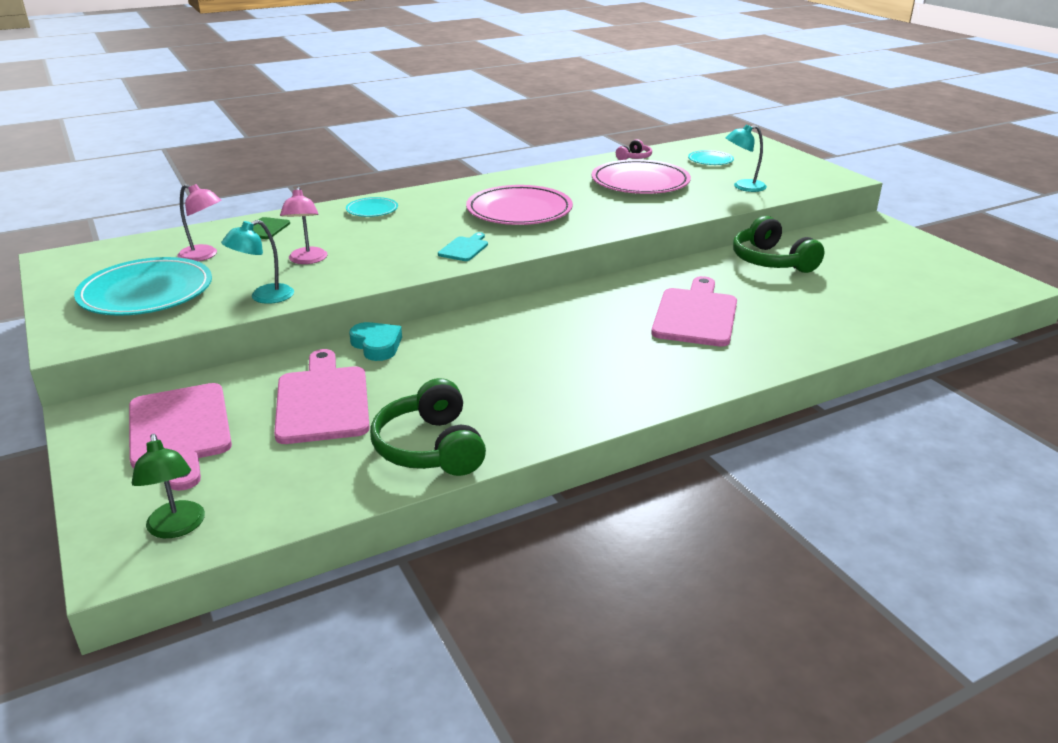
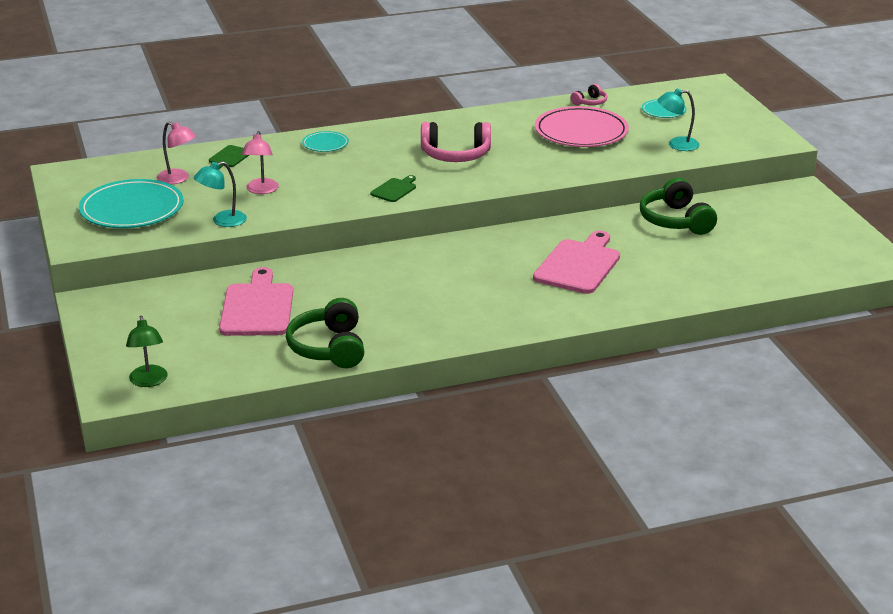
camera: 10 degrees right, 0 degrees up
pink cutting board [129,383,232,491] -> none
turquoise heart [349,322,402,361] -> none
turquoise cutting board [438,232,488,261] -> green cutting board [370,175,416,202]
pink plate [466,185,573,225] -> pink headphones [421,122,491,162]

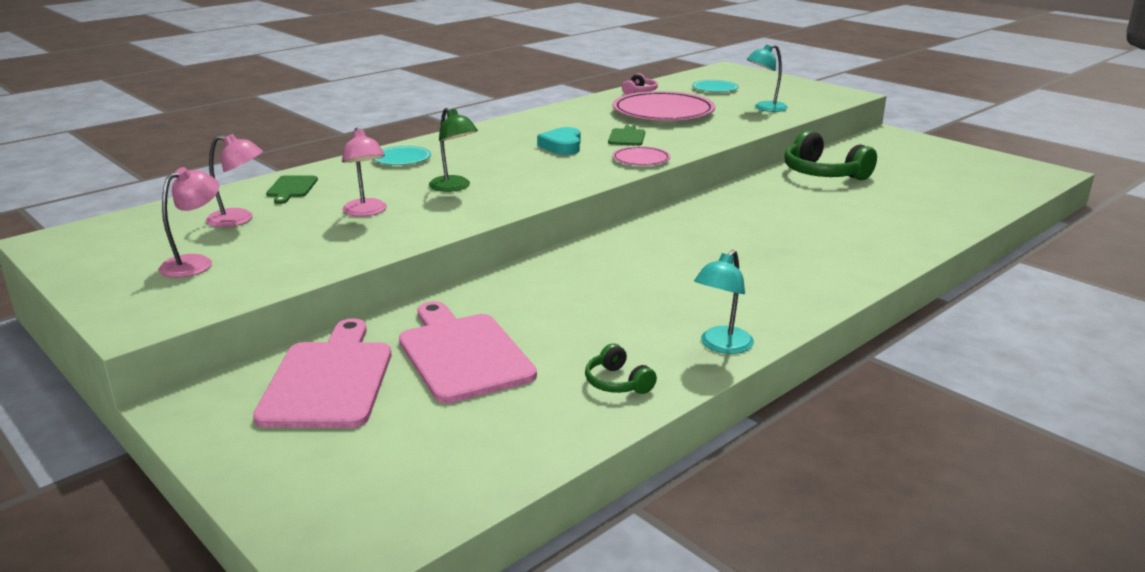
camera: 25 degrees left, 5 degrees down
turquoise plate [79,179,184,228] -> pink lamp [159,167,219,278]
green lamp [126,316,168,387] -> green lamp moved to [429,108,478,192]
turquoise lamp [194,161,247,227] -> turquoise lamp moved to [694,250,754,354]
green headphones [286,298,364,368] -> green headphones [585,343,657,394], size x0.51
green cutting board [370,175,416,202] -> green cutting board moved to [608,124,645,146]
pink headphones [421,122,491,162] -> turquoise heart [537,127,581,155]
pink cutting board [533,231,620,294] -> pink cutting board moved to [253,318,391,428]
none -> pink plate [612,146,671,166]

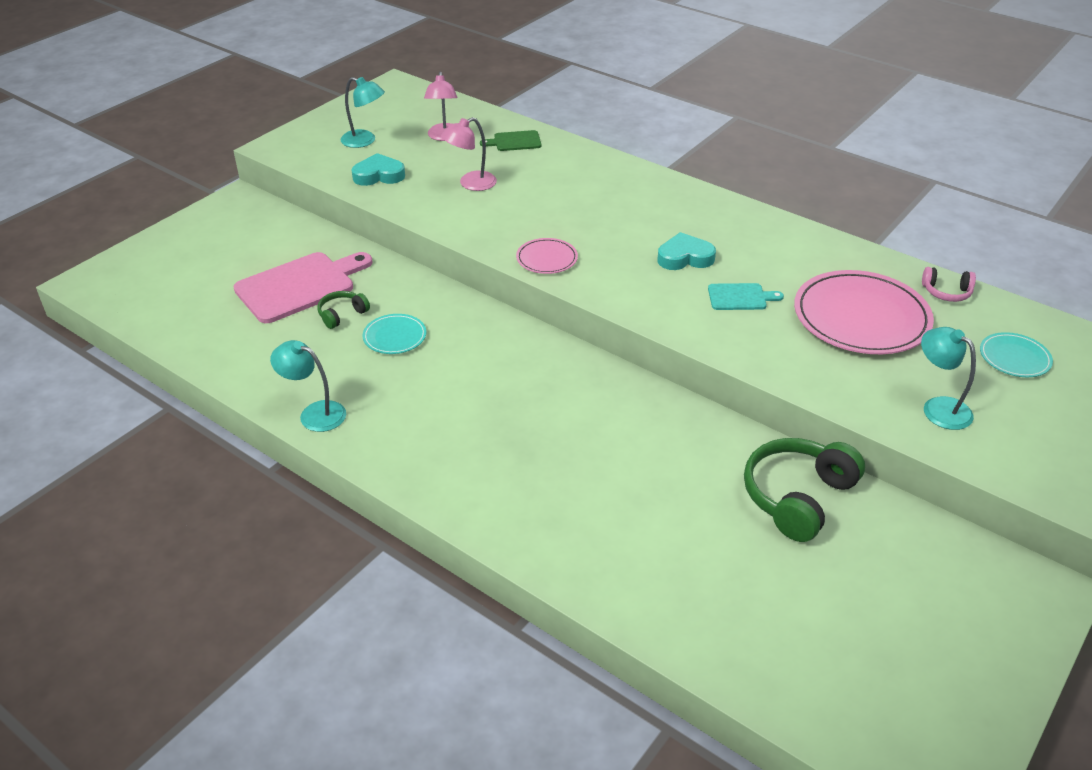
camera: 80 degrees right, 15 degrees up
pink lamp [159,167,219,278] -> turquoise lamp [341,77,385,148]
pink cutting board [253,318,391,428] -> none
turquoise plate [373,146,431,165] -> turquoise plate moved to [362,314,427,354]
green lamp [429,108,478,192] -> none
green headphones [585,343,657,394] -> green headphones moved to [317,291,370,329]
green cutting board [608,124,645,146] -> turquoise cutting board [708,283,784,310]
pink plate [612,146,671,166] -> pink plate moved to [516,238,578,274]
none -> turquoise heart [352,153,405,186]

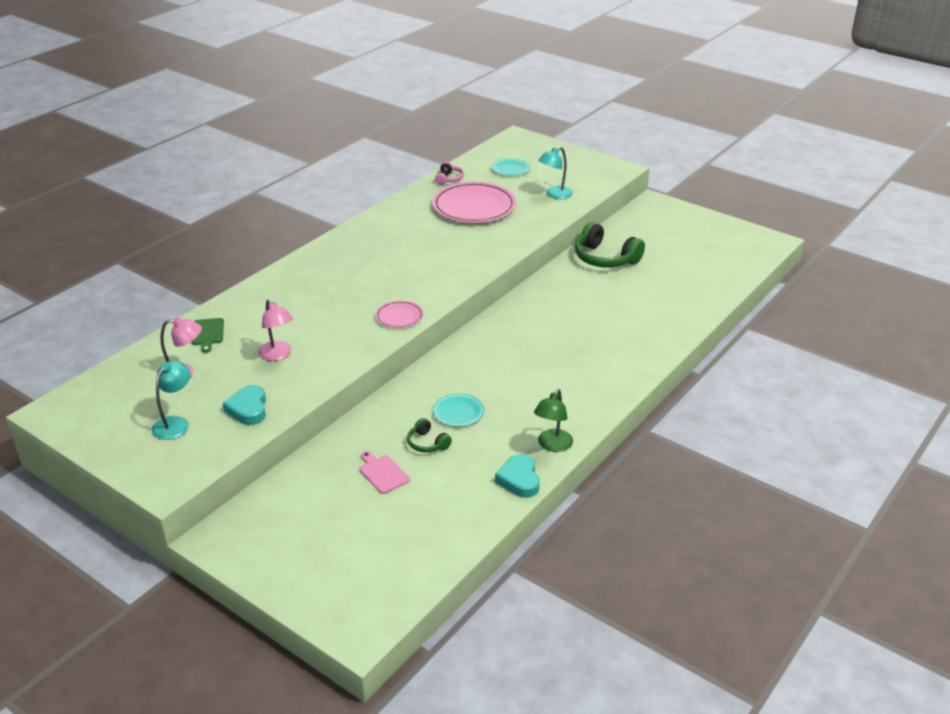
camera: 90 degrees left, 5 degrees down
pink cutting board [234,252,373,323] -> pink cutting board [359,451,410,494], size x0.50
turquoise lamp [270,340,346,432] -> green lamp [534,389,573,452]
turquoise heart [658,232,716,270] -> turquoise heart moved to [495,454,540,498]
turquoise cutting board [708,283,784,310] -> none

